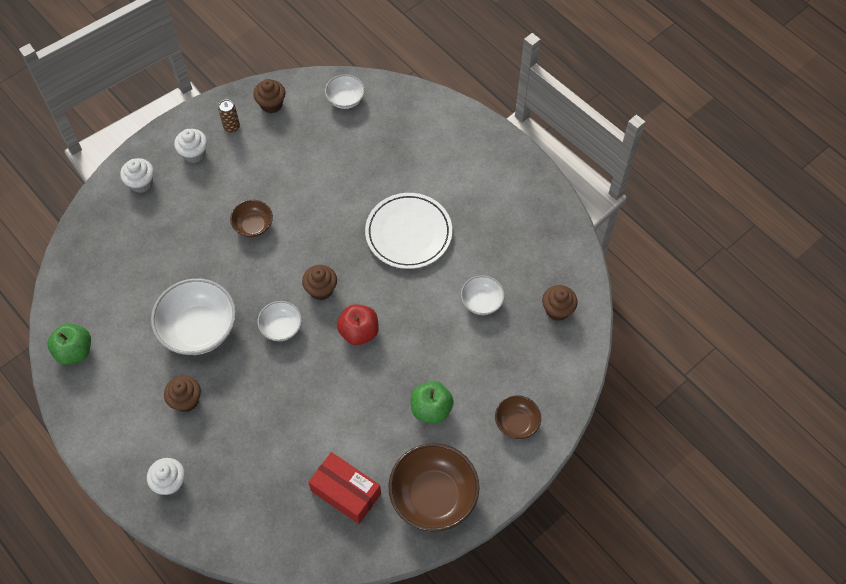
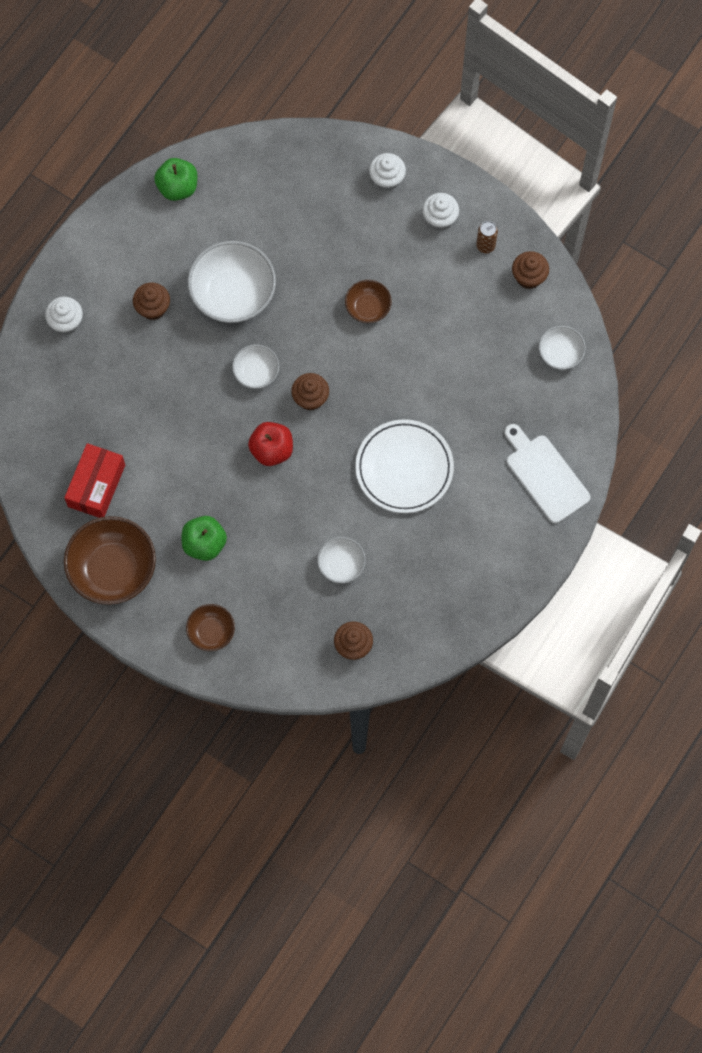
camera: 75 degrees right, 10 degrees up
none -> white cutting board [504,424,591,524]

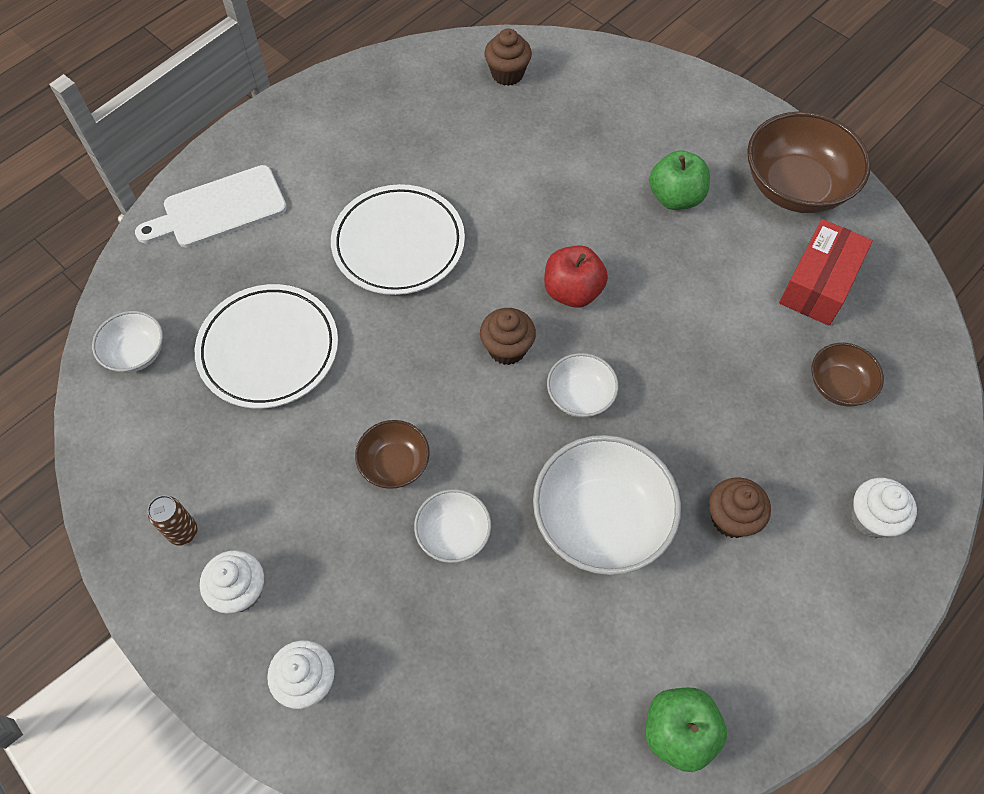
camera: 170 degrees left, 10 degrees down
brown bowl [186,604,235,651] -> brown bowl moved to [812,343,884,406]
white bowl [317,537,366,583] -> white bowl moved to [414,489,491,563]
white cutting board [504,424,591,524] -> white cutting board turned 90 degrees clockwise [135,165,287,248]
brown cupcake [512,251,549,289] -> none
none -> white plate [195,284,338,409]

